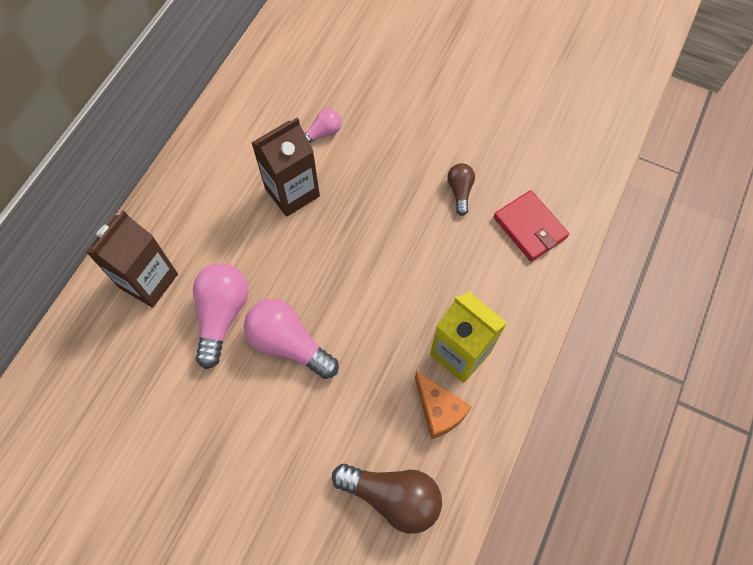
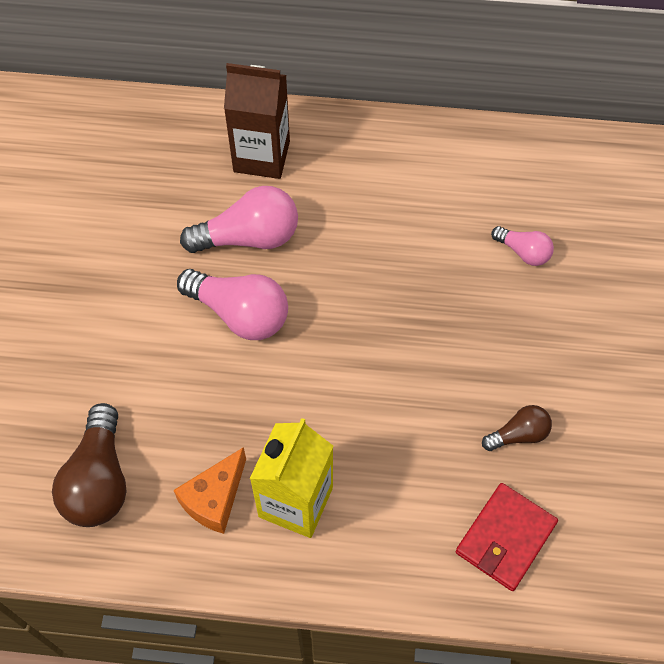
camera: 70 degrees right, 5 degrees down
pink light bulb [244,299,339,379] -> pink light bulb turned 105 degrees clockwise [177,269,288,340]
brown carton [251,117,320,217] -> none

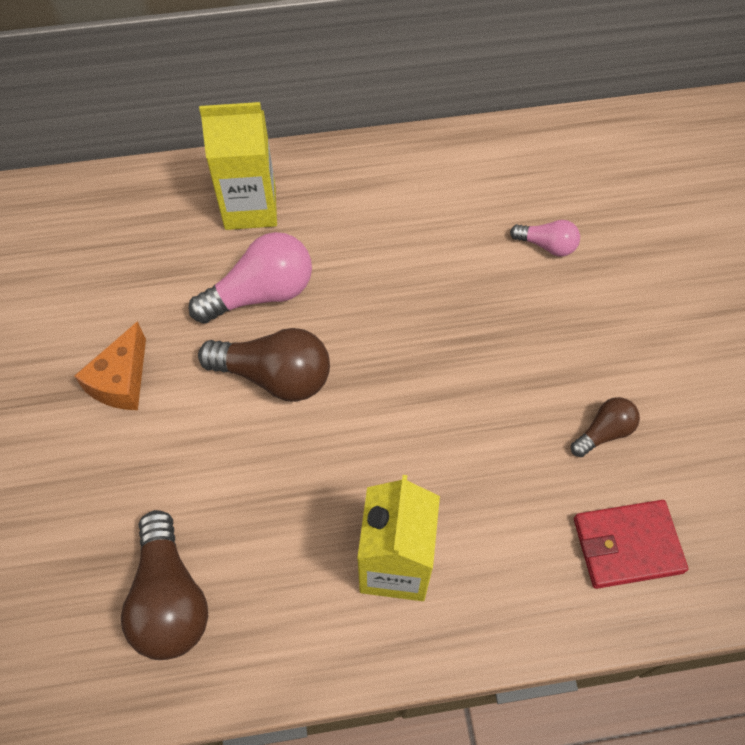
camera: 15 degrees left, 0 degrees up
orange cheese [173,447,246,534] -> orange cheese moved to [74,321,146,410]
pink light bulb [177,269,288,340] -> brown light bulb [198,328,330,402]
brown carton [224,63,290,179] -> yellow carton [199,102,277,230]
red wallet [456,483,558,591] -> red wallet turned 60 degrees clockwise [574,500,688,589]

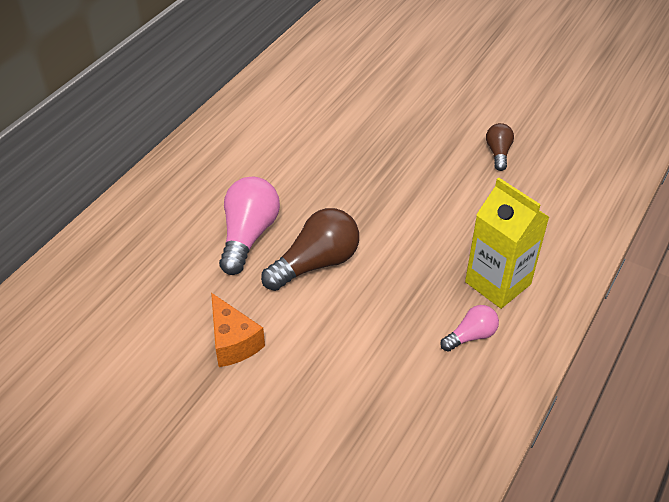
camera: 50 degrees left, 15 degrees down
brown light bulb [121,510,208,660] -> none
yellow carton [199,102,277,230] -> none
pink light bulb [510,220,580,257] -> pink light bulb moved to [440,305,499,352]
red wallet [574,500,688,589] -> none

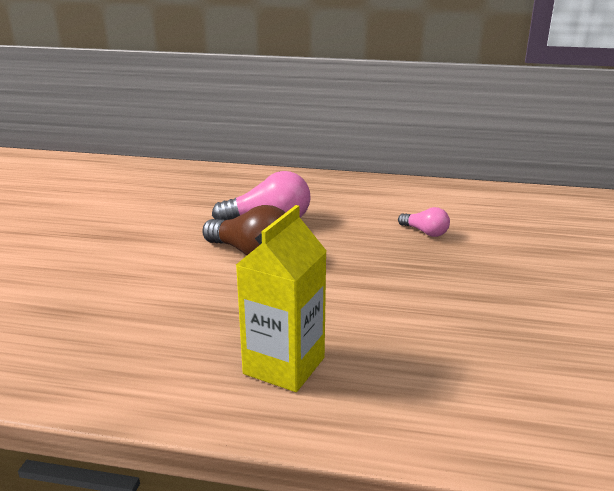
camera: 70 degrees right, 20 degrees down
orange cheese [211,293,265,367] -> none
pink light bulb [440,305,499,352] -> pink light bulb moved to [398,207,450,237]
brown light bulb [486,123,514,171] -> none

